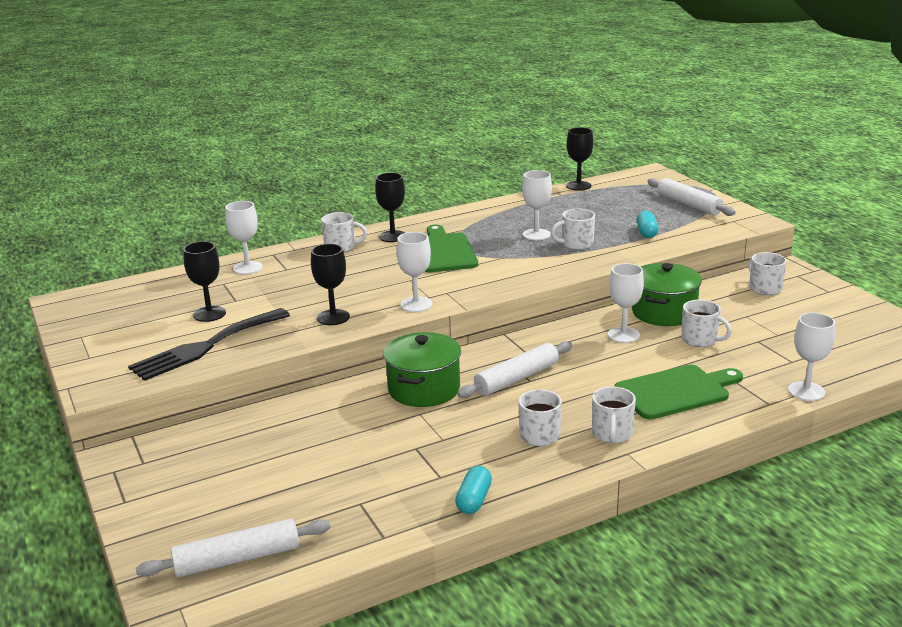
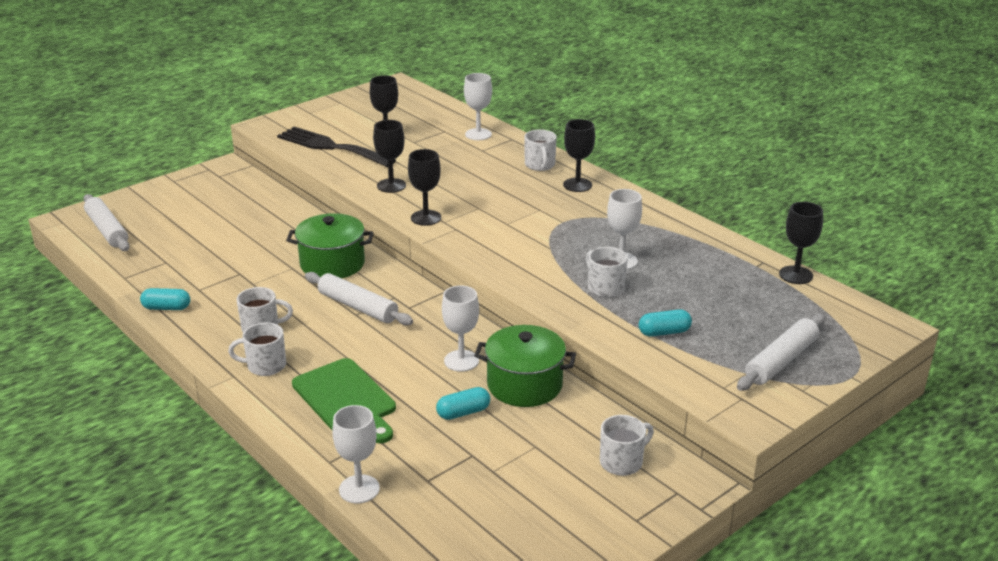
camera: 75 degrees right, 5 degrees up
white goblet [397,232,432,312] -> black goblet [408,149,441,226]
green cutting board [425,225,478,272] -> none
white mug [681,300,732,347] -> turquoise capsule [436,387,490,420]

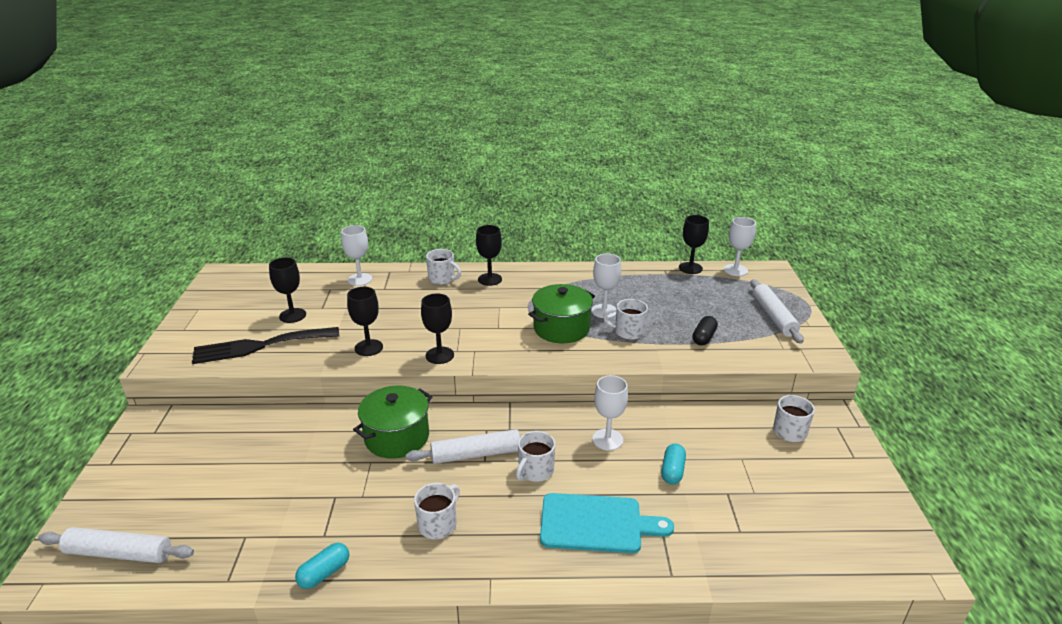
camera: 50 degrees left, 0 degrees up
white mug [228,323,286,376] -> white mug moved to [516,431,555,482]
green cutting board [292,358,396,443] -> turquoise cutting board [540,493,674,553]
white goblet [332,405,380,503] -> white goblet moved to [724,217,756,276]
green pot [474,325,576,407] -> green pot moved to [528,284,595,343]
turquoise capsule [639,309,692,336] -> black capsule [692,316,718,345]

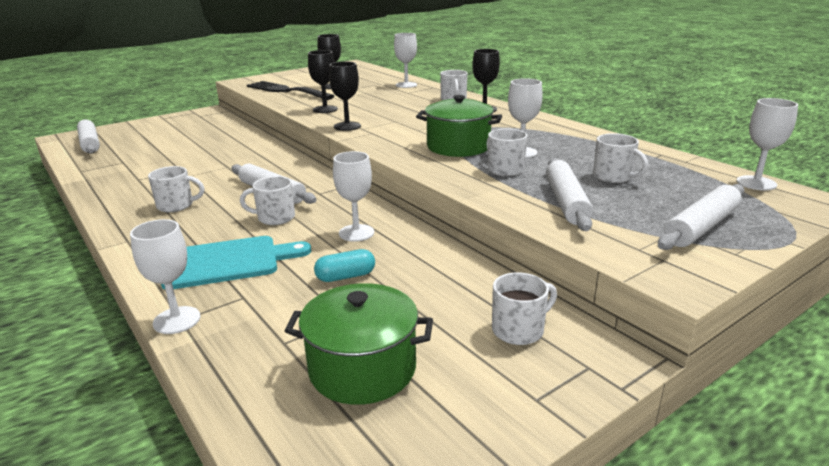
camera: 55 degrees right, 5 degrees down
turquoise capsule [295,543,349,589] -> none
green pot [353,386,432,459] -> green pot moved to [285,283,433,405]
turquoise cutting board [540,493,674,553] -> turquoise cutting board turned 75 degrees counterclockwise [161,236,311,289]
black goblet [679,215,709,274] -> none
black capsule [692,316,718,345] -> white rolling pin [546,158,593,231]
none -> white goblet [130,219,201,334]
none -> white mug [593,133,648,183]

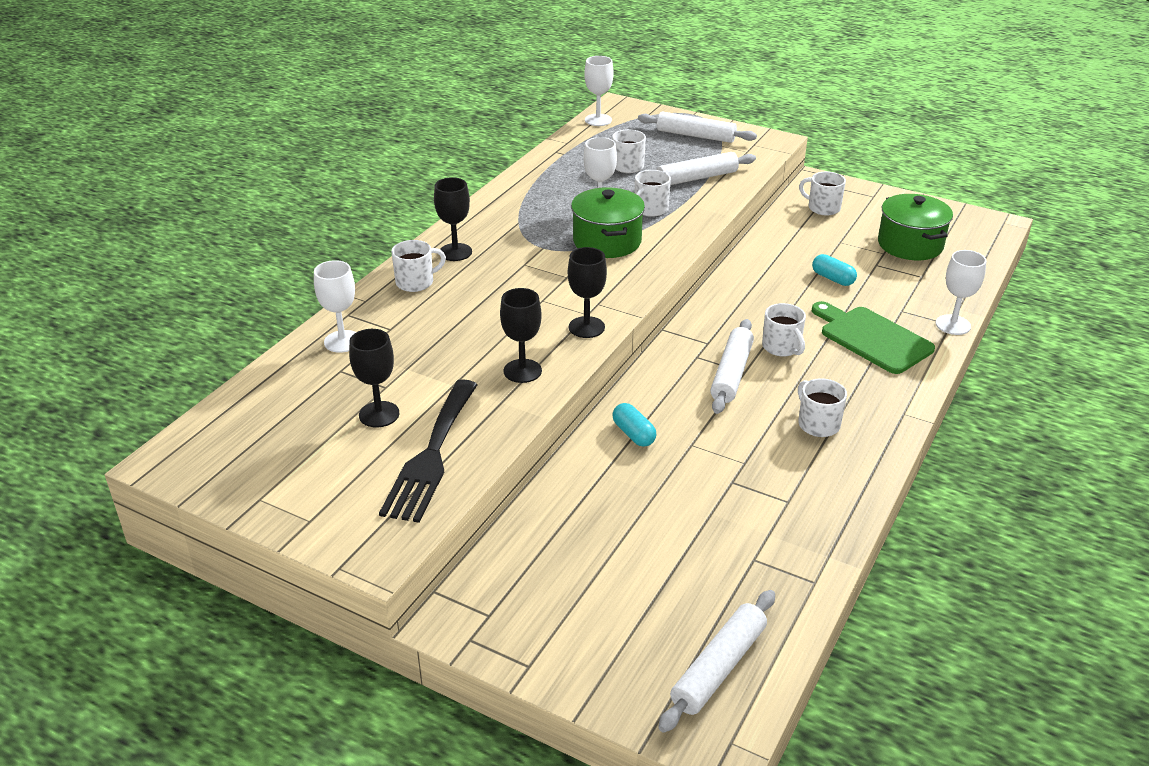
camera: 115 degrees left, 10 degrees up
turquoise cutting board [161,236,311,289] -> green cutting board [812,301,935,374]
white goblet [333,151,374,242] -> none
none -> turquoise capsule [612,403,657,447]

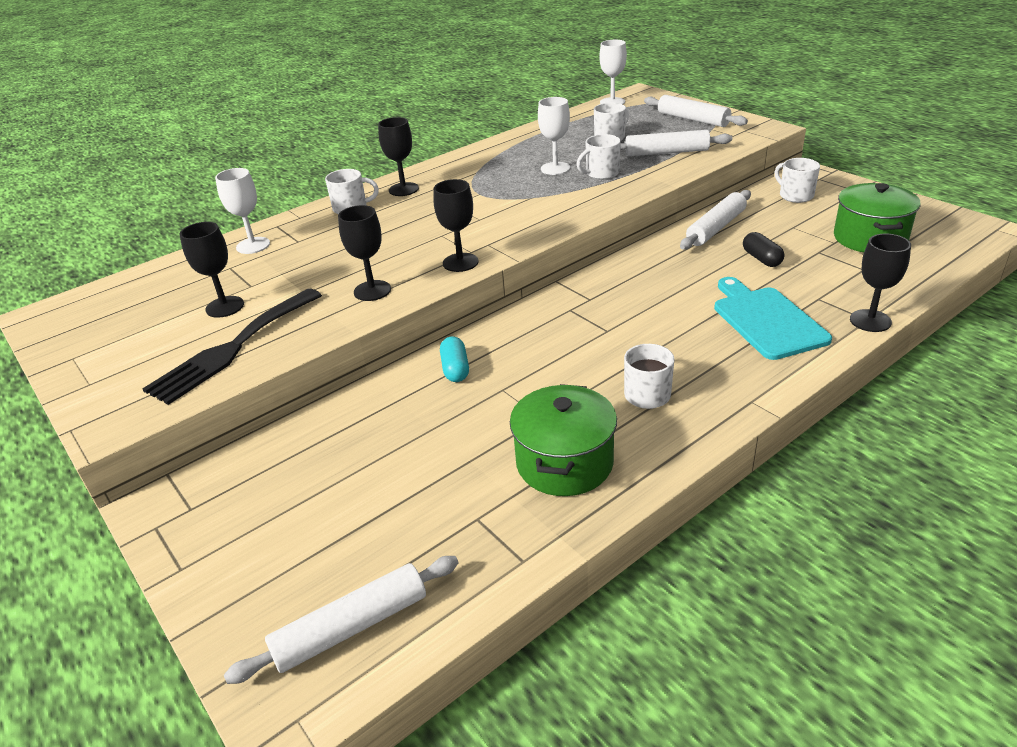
camera: 25 degrees right, 0 degrees up
green pot [571,187,645,258] -> green pot moved to [510,384,617,496]
white rolling pin [710,319,754,414] -> white rolling pin moved to [680,190,751,250]
white mug [762,303,806,357] -> none
turquoise capsule [812,254,857,286] -> black capsule [743,232,785,267]
green cutting board [812,301,935,374] -> turquoise cutting board [714,277,832,360]
white goblet [936,250,986,335] -> black goblet [850,234,911,332]

